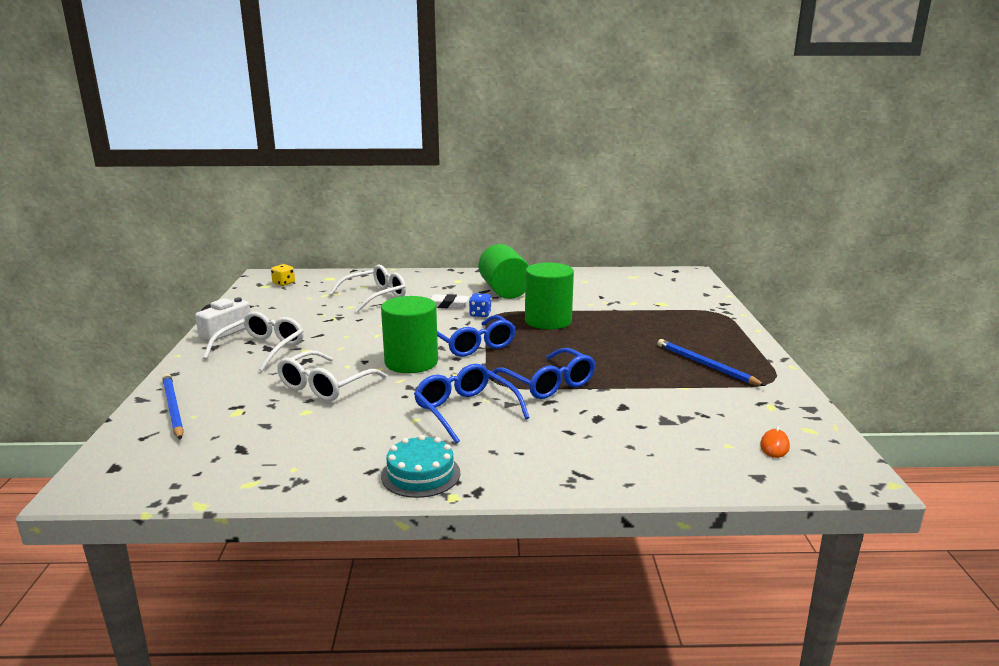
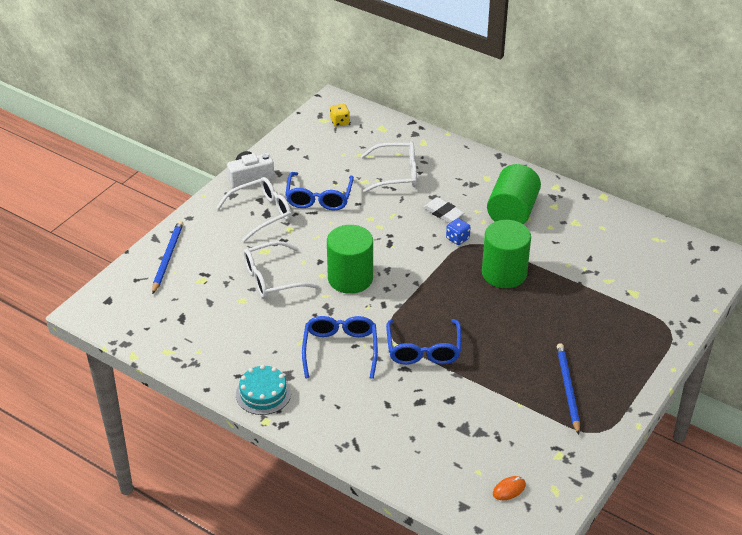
camera: 35 degrees right, 20 degrees up
blue glasses [437,315,516,357] -> blue glasses moved to [285,172,354,210]

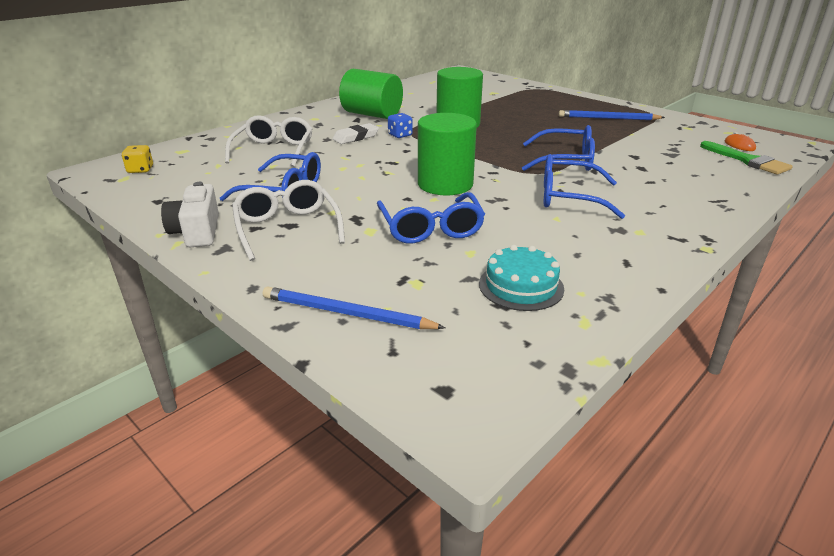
camera: 80 degrees left, 10 degrees down
turquoise cake [236,365,291,415] -> turquoise cake moved to [479,245,564,311]
white glasses [243,241,319,299] -> blue glasses [377,192,485,244]
none -> green brush [700,141,793,175]

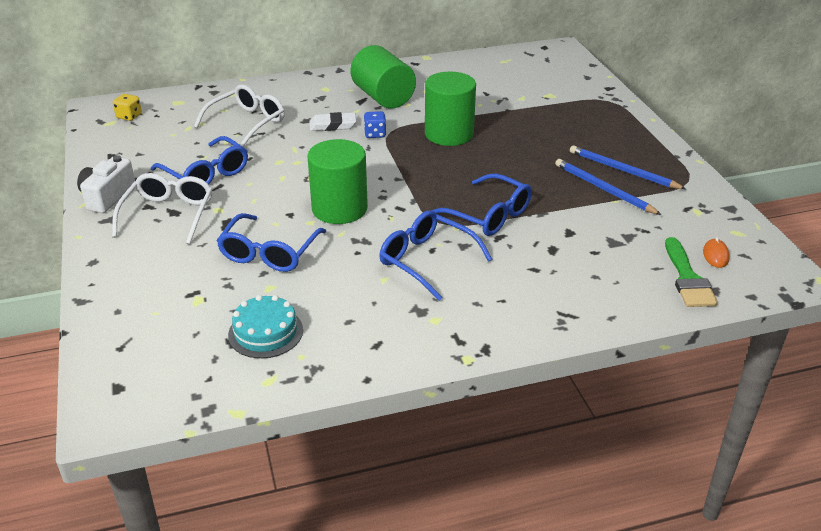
camera: 30 degrees right, 5 degrees up
blue pencil [263,286,445,329] -> blue pencil moved to [555,159,662,215]

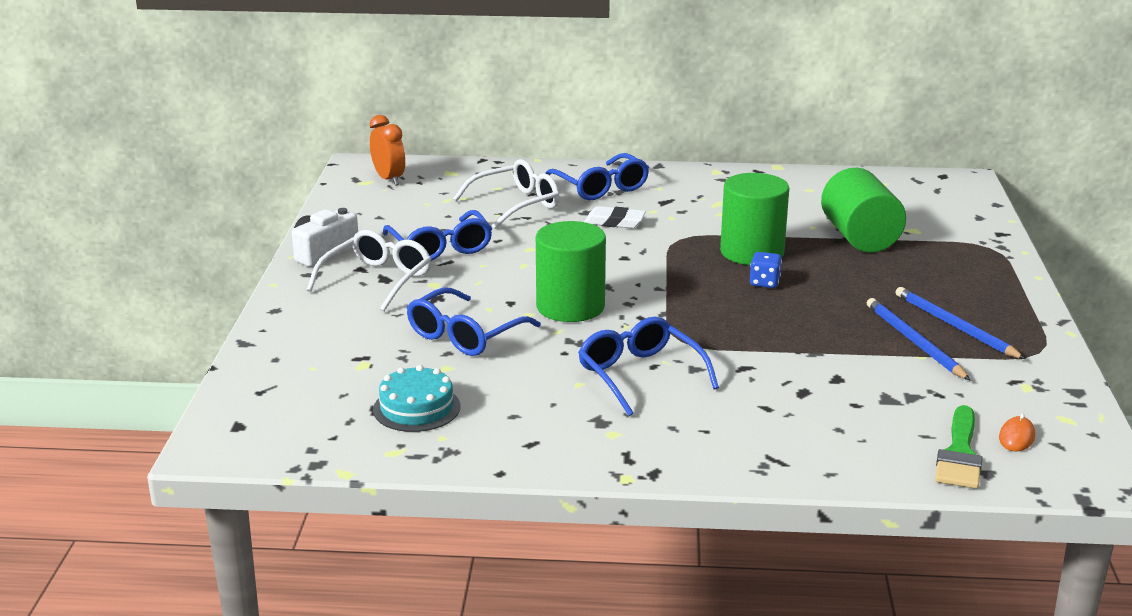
camera: 20 degrees right, 10 degrees down
yellow dice [113,94,142,121] -> orange clock [370,115,405,185]
green cylinder [350,45,416,109] -> green cylinder moved to [821,168,906,252]
blue dice [364,111,386,138] -> blue dice moved to [750,252,782,288]
blue glasses [431,173,532,236] -> blue glasses moved to [546,153,649,200]

